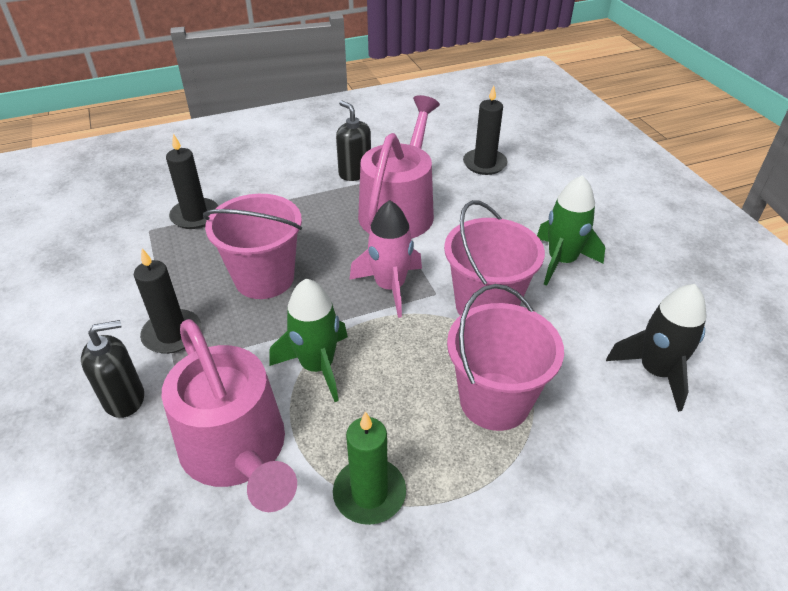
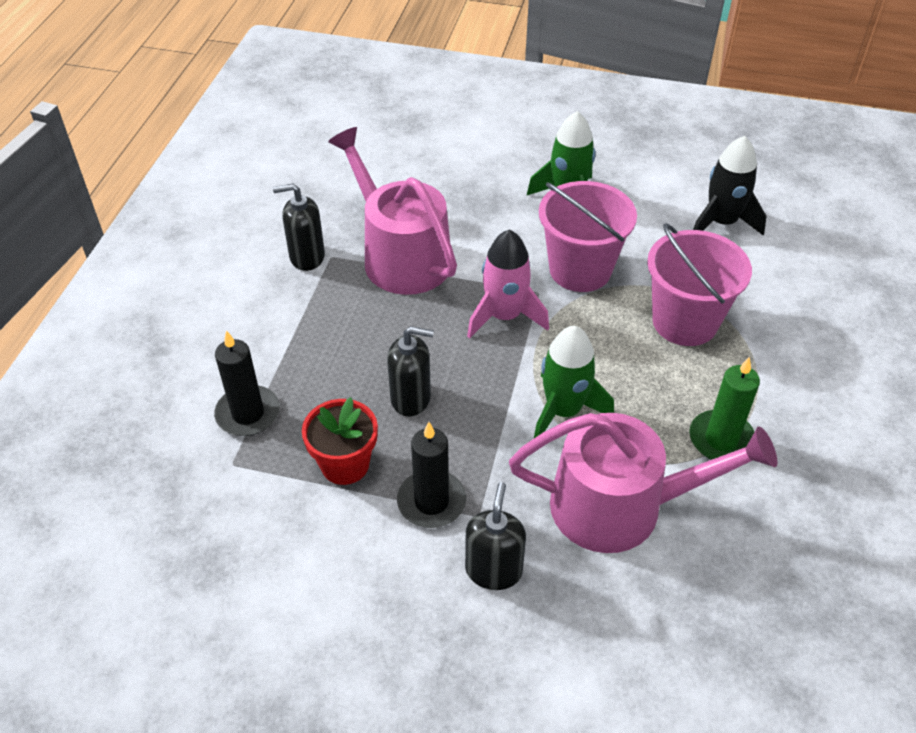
camera: 55 degrees left, 5 degrees up
pink bucket [203,194,302,299] -> black soap dispenser [387,326,434,416]
black candle [463,86,507,175] -> none
none -> red flower pot [302,397,378,485]

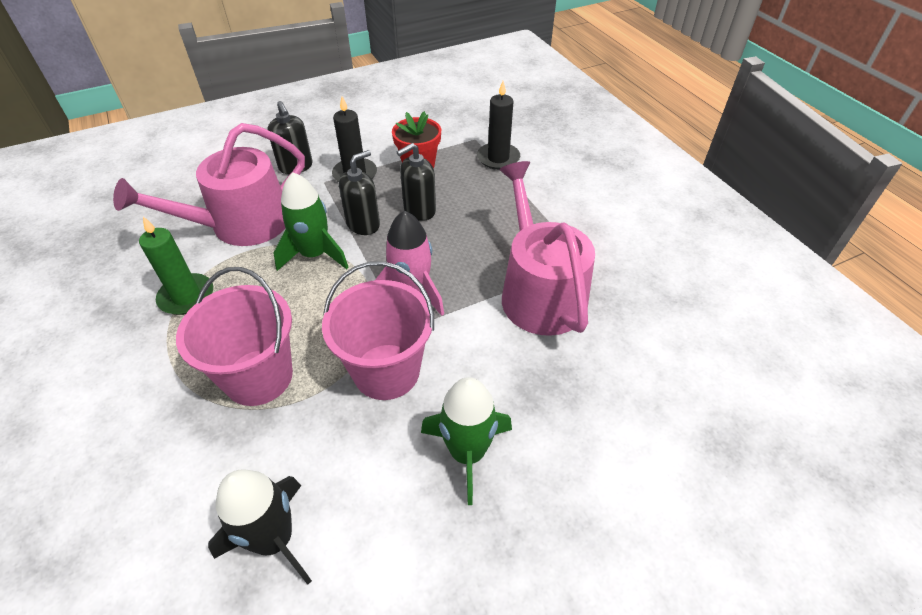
camera: 140 degrees right, 0 degrees up
black soap dispenser [273,184,325,271] -> black soap dispenser moved to [339,150,380,235]
pink watering can [328,127,457,295] -> pink watering can turned 120 degrees counterclockwise [500,161,595,336]

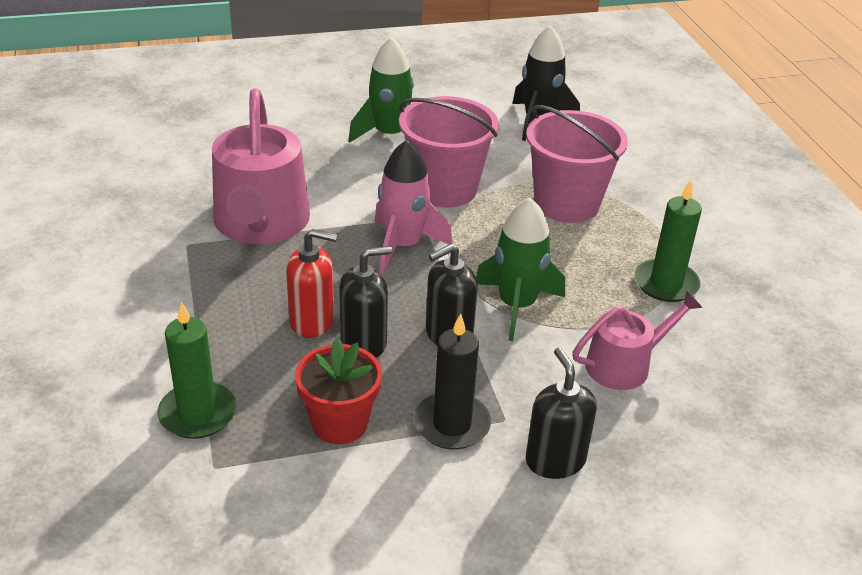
camera: 170 degrees left, 10 degrees down
pink watering can [113,123,305,246] -> pink watering can [573,291,703,390], size x0.56
black candle [477,81,520,170] -> green candle [158,301,236,439]
none -> red soap dispenser [286,229,337,338]

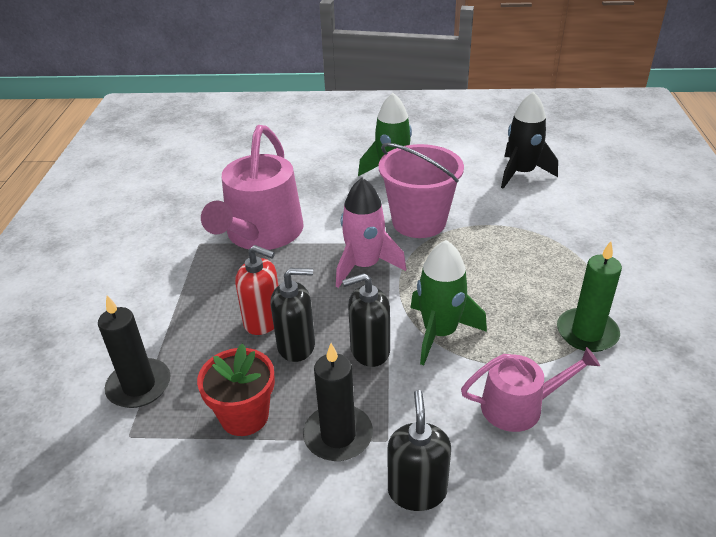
camera: 20 degrees right, 0 degrees up
green candle [158,301,236,439] -> black candle [98,295,171,408]
pink bucket [526,105,628,223] -> none

